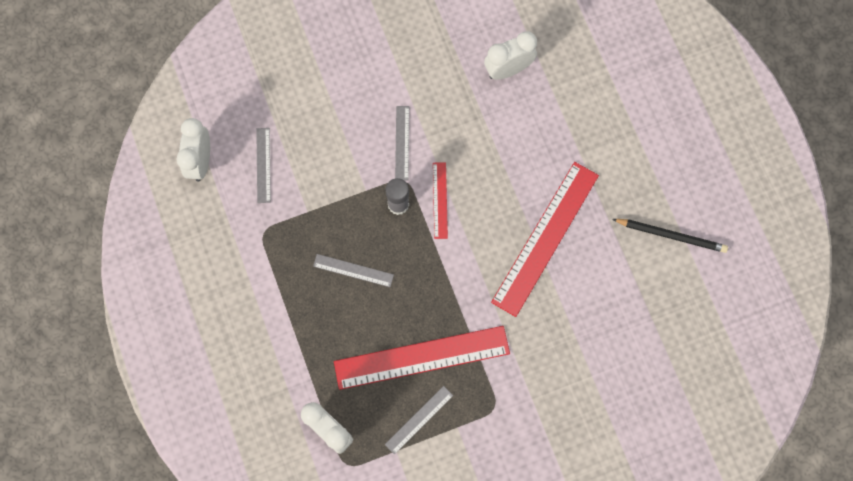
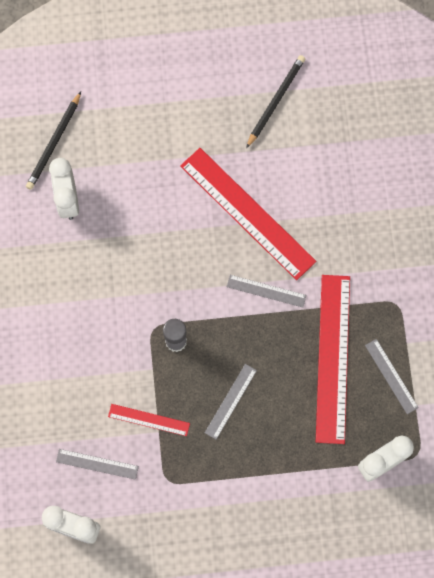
camera: 75 degrees left, 0 degrees up
grey ruler [395,106,409,180] -> grey ruler moved to [226,275,307,307]
red ruler [433,162,448,239] -> red ruler moved to [108,404,190,436]
none -> black pencil [26,92,81,190]

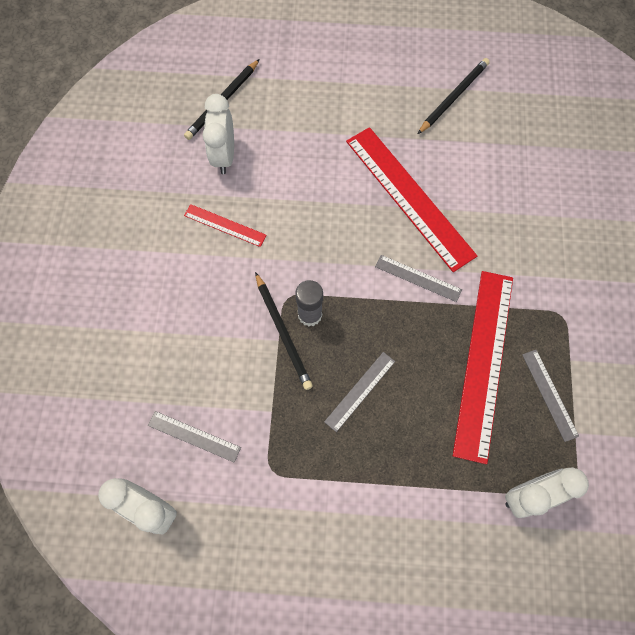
camera: 10 degrees right, 5 degrees down
red ruler [108,404,190,436] -> red ruler moved to [184,204,267,247]
none -> black pencil [255,272,313,390]

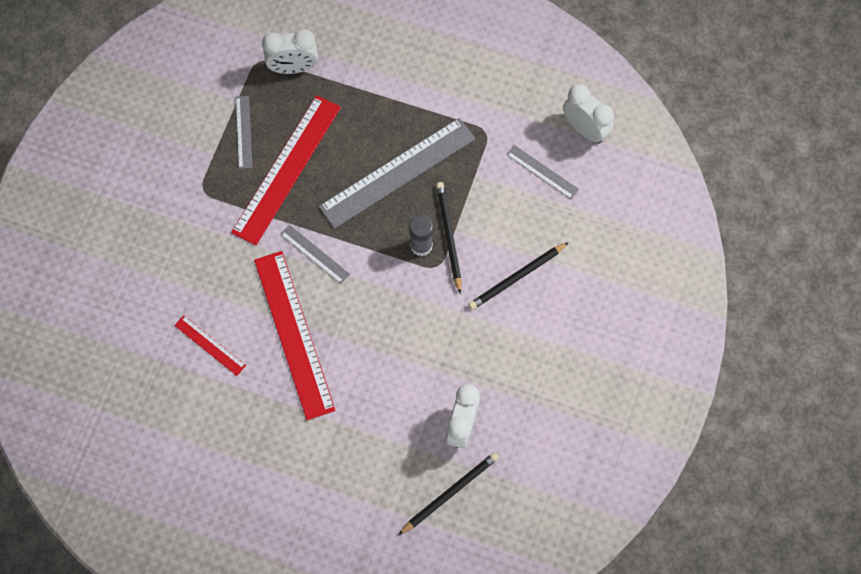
camera: 165 degrees left, 0 degrees up
red ruler [184,204,267,247] -> red ruler moved to [174,315,246,376]
grey ruler [324,352,395,432] -> grey ruler [319,118,475,229], size x2.12
black pencil [418,58,490,134] -> black pencil moved to [468,242,569,310]

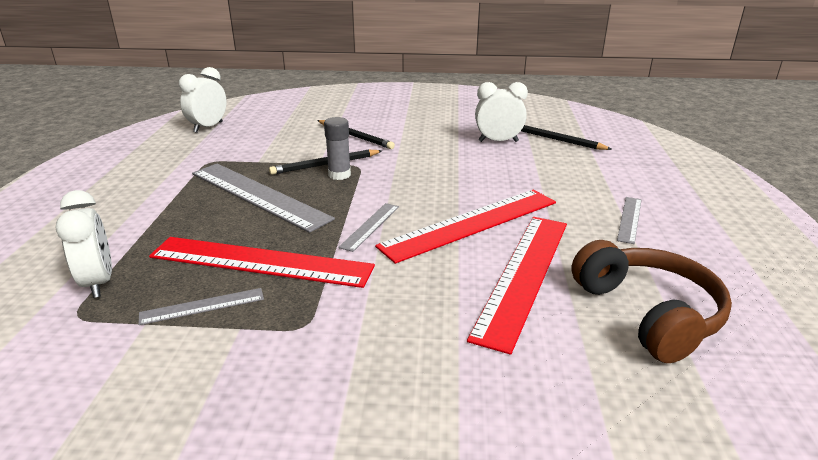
camera: 105 degrees left, 40 degrees down
red ruler [174,315,246,376] -> red ruler [467,217,567,355], size x2.12
grey ruler [506,145,579,199] -> grey ruler moved to [617,197,642,244]
none -> brown headphones [571,240,732,363]

